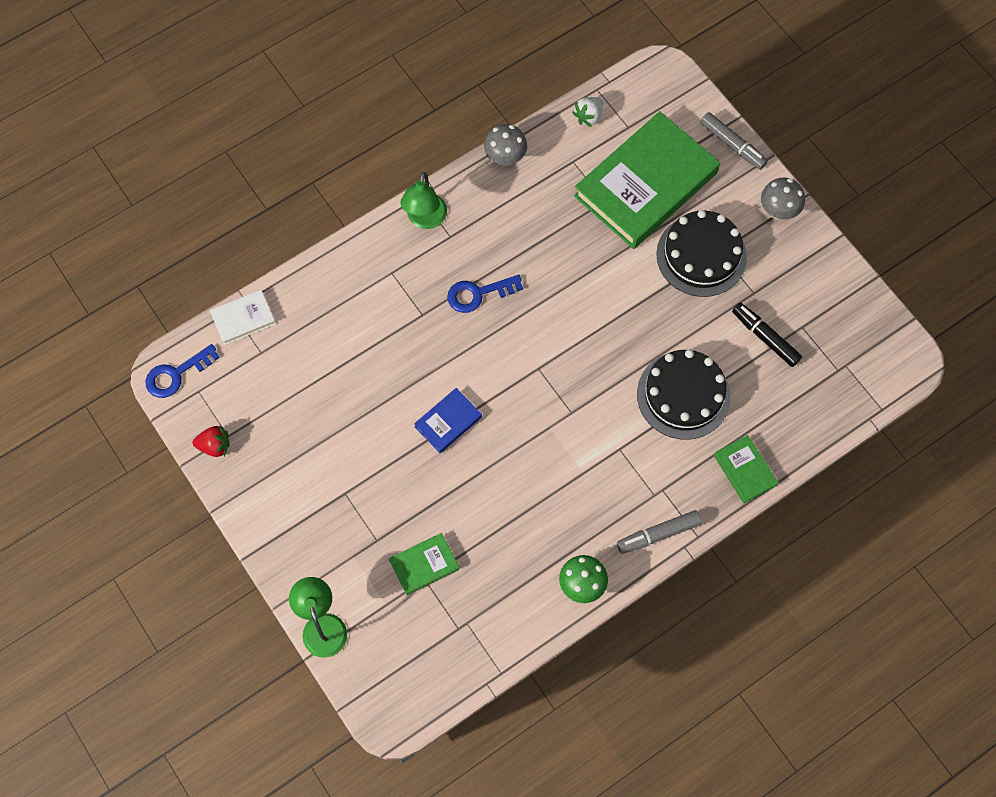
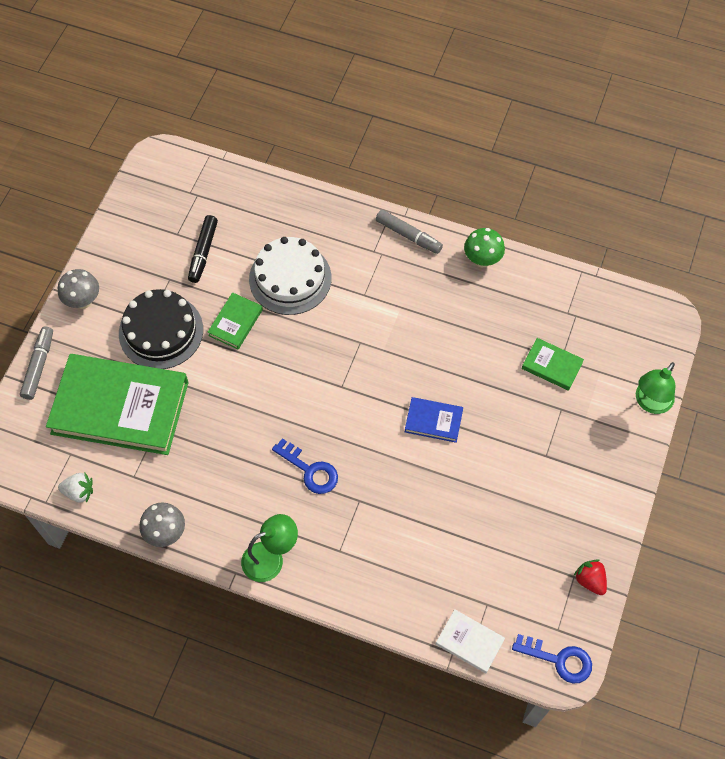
camera: 125 degrees left, 5 degrees down
black cake [637,350,731,440] -> white cake [249,237,331,315]
green book [714,435,778,503] -> green book moved to [208,292,263,349]

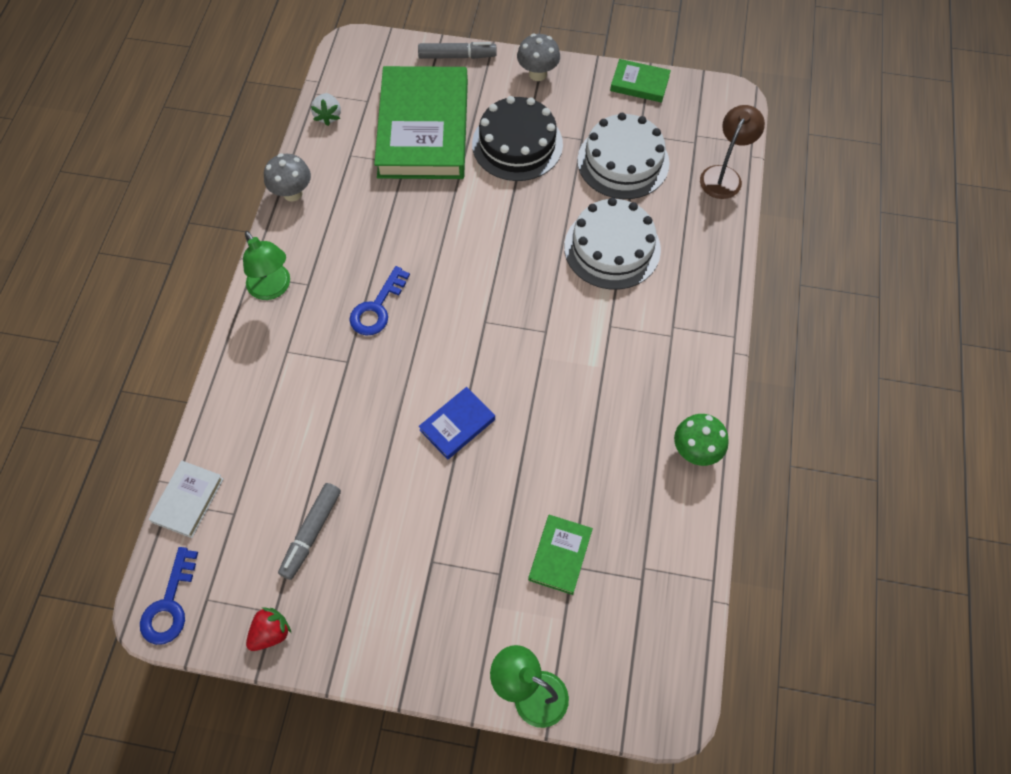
camera: 80 degrees right, 0 degrees up
black marker [188,215,218,283] -> white cake [577,113,670,199]
green book [208,292,263,349] -> green book moved to [610,59,671,103]
grey marker [376,210,443,254] -> grey marker moved to [278,483,341,580]
blue book [405,397,463,443] -> blue book turned 45 degrees clockwise [419,387,495,460]
none -> brown lamp [700,105,765,199]

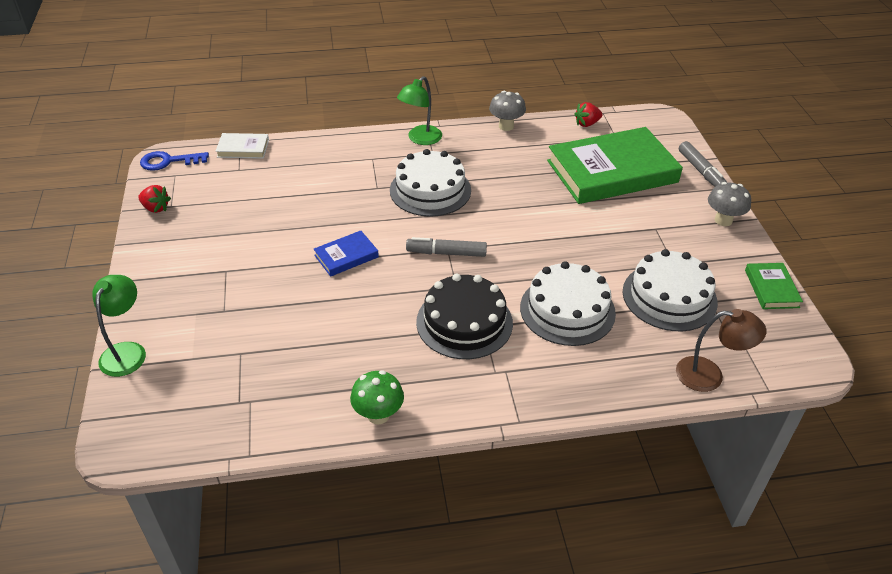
camera: 70 degrees right, 20 degrees down
grey marker [278,483,341,580] -> grey marker moved to [406,237,487,257]
white strawberry [311,93,341,126] -> red strawberry [574,102,603,127]
blue key [349,266,410,336] -> white cake [390,149,471,217]
blue book [419,387,495,460] -> blue book turned 60 degrees counterclockwise [314,231,379,277]
black cake [472,96,563,181] -> black cake moved to [416,274,513,359]
green book [528,515,593,595] -> none

